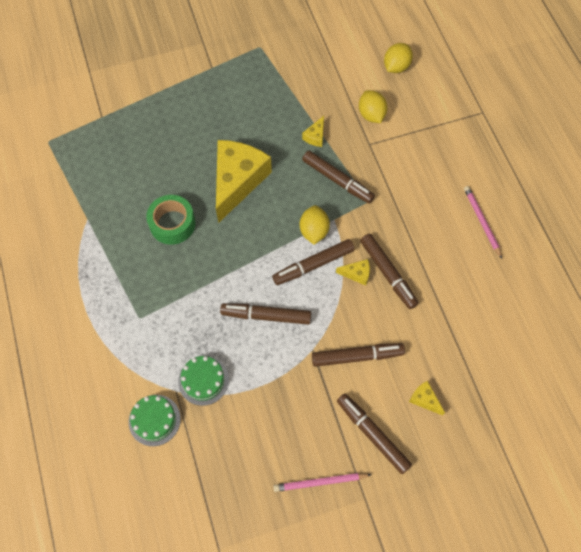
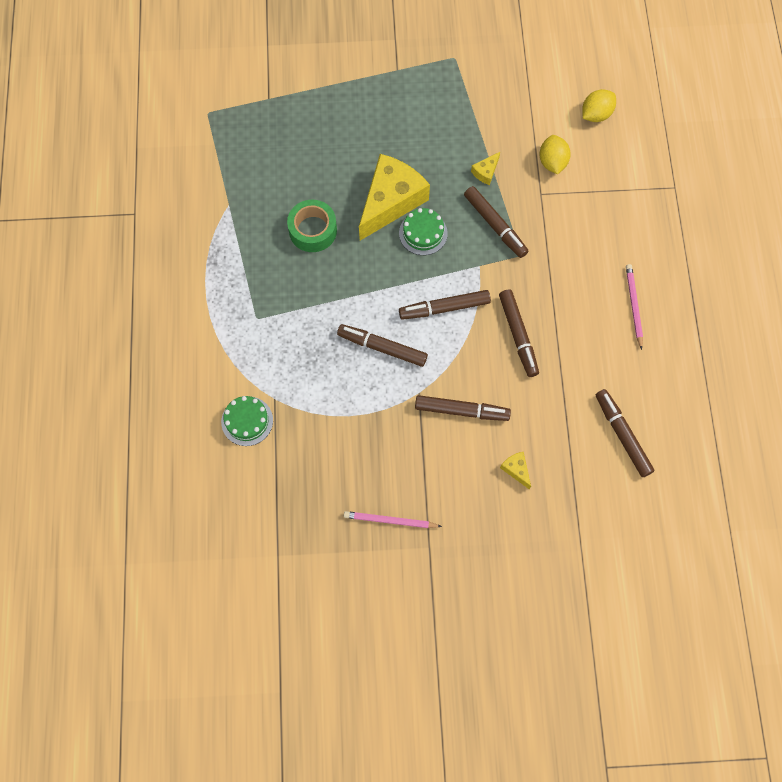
camera: 15 degrees right, 5 degrees up
green cake [178,356,229,406] -> green cake moved to [399,208,448,255]
yellow lemon [300,205,330,245] -> none
yellow cheese [336,259,370,286] -> none
brown marker [337,394,412,474] -> brown marker moved to [596,389,654,477]

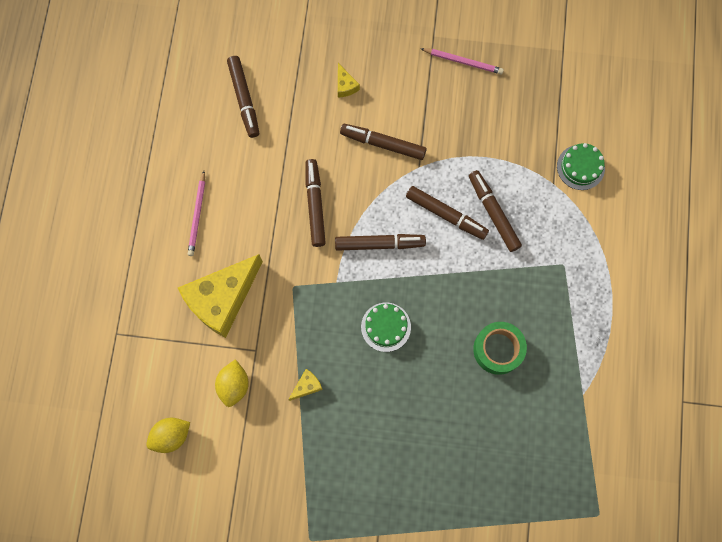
camera: 170 degrees left, 5 degrees up
yellow cheese [359,154,430,241] -> yellow cheese moved to [178,254,263,338]
brown marker [464,186,528,258] -> brown marker moved to [469,170,522,252]

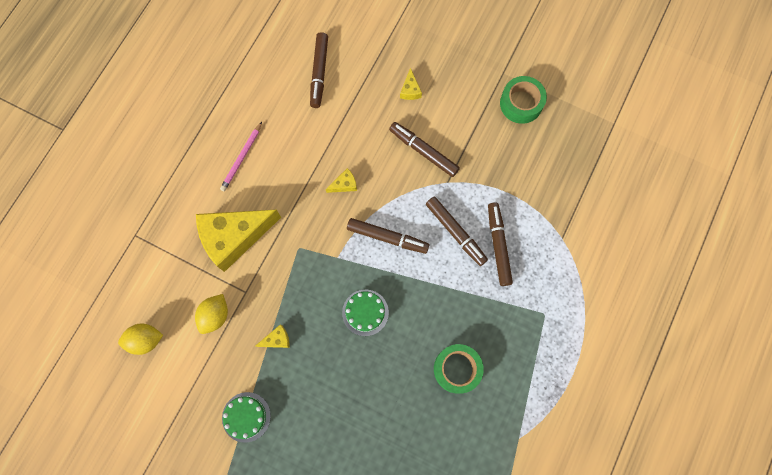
camera: 20 degrees right, 0 degrees up
brown marker [305,159,326,247] -> yellow cheese [326,168,357,193]
pink pencil [421,48,504,74] -> green tape [500,76,547,124]
green cake [557,143,605,190] -> green cake moved to [222,392,271,443]

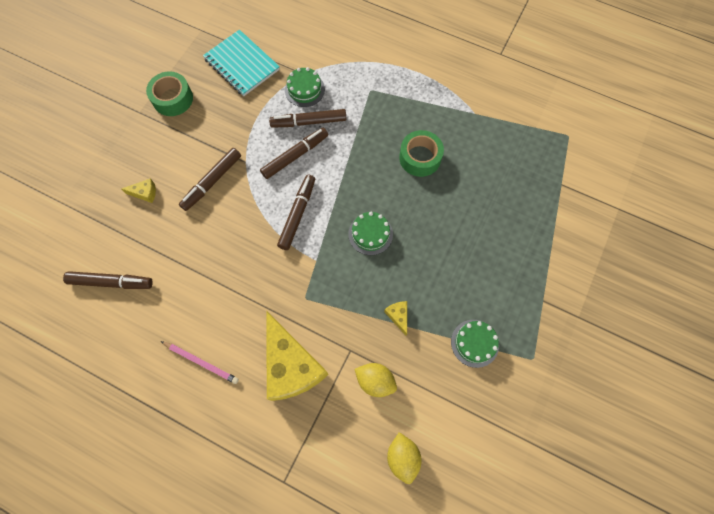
camera: 90 degrees left, 5 degrees down
yellow cheese [326,168,357,193] -> none
none -> turquoise notebook [203,30,280,96]
none -> green cake [285,67,325,107]

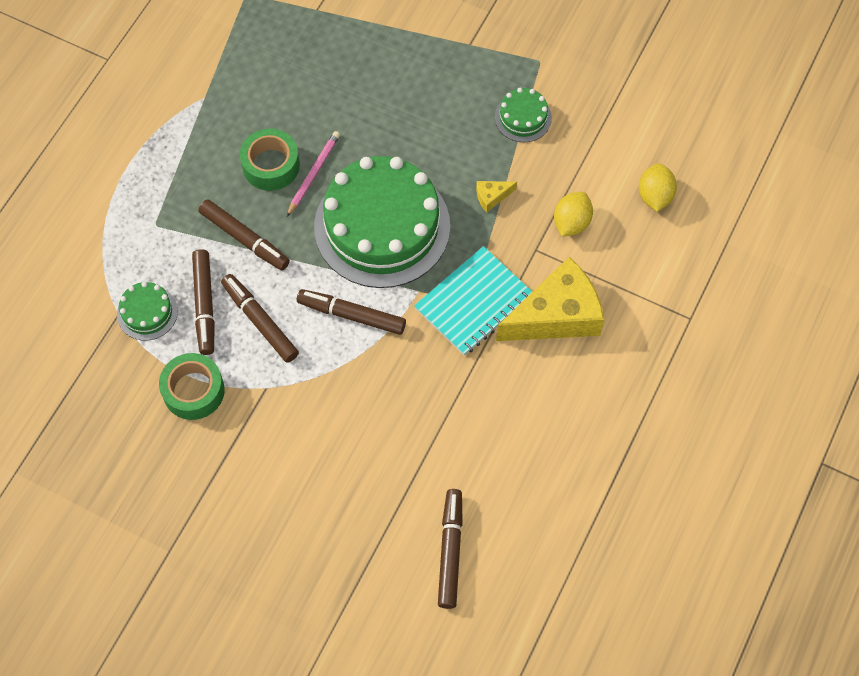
camera: 90 degrees left, 5 degrees down
yellow cheese [121,178,156,203] -> none
green tape [146,71,193,116] -> green tape moved to [159,353,225,420]
pink pencil [161,341,239,384] -> pink pencil moved to [287,131,340,217]
brown marker [179,148,241,211] -> brown marker moved to [199,199,290,270]
turquoise notebook [203,30,280,96] -> turquoise notebook moved to [414,246,533,356]
green cake [348,212,393,255] -> green cake [314,156,450,288], size x2.31
yellow lemon [387,432,422,484] -> yellow lemon turned 75 degrees counterclockwise [639,163,677,212]

